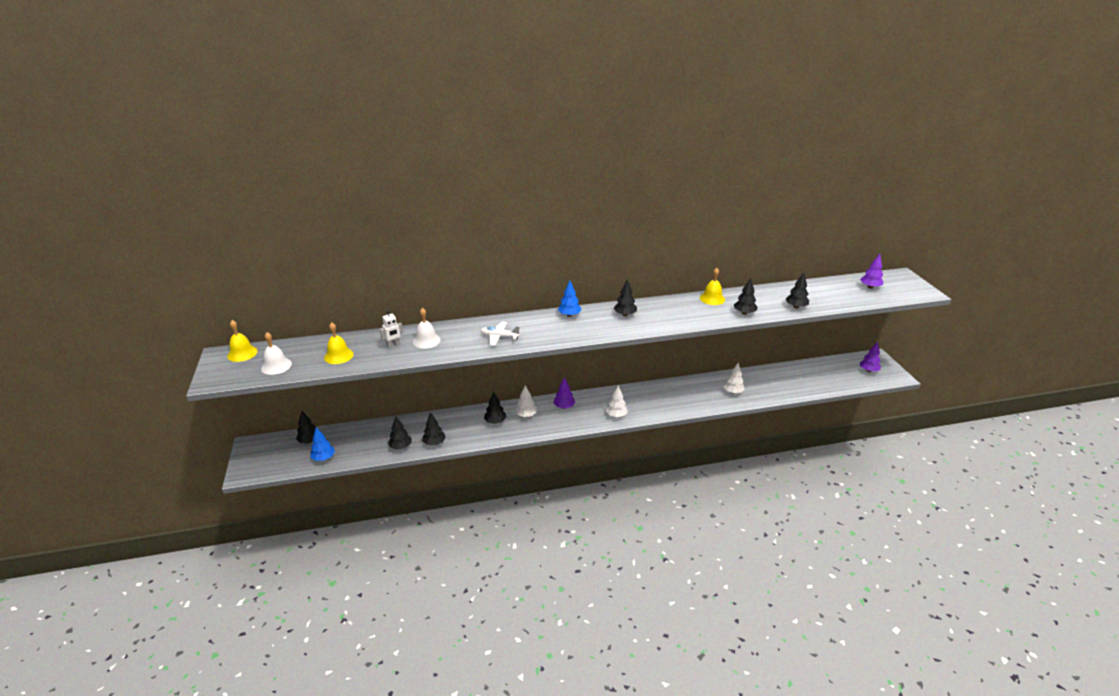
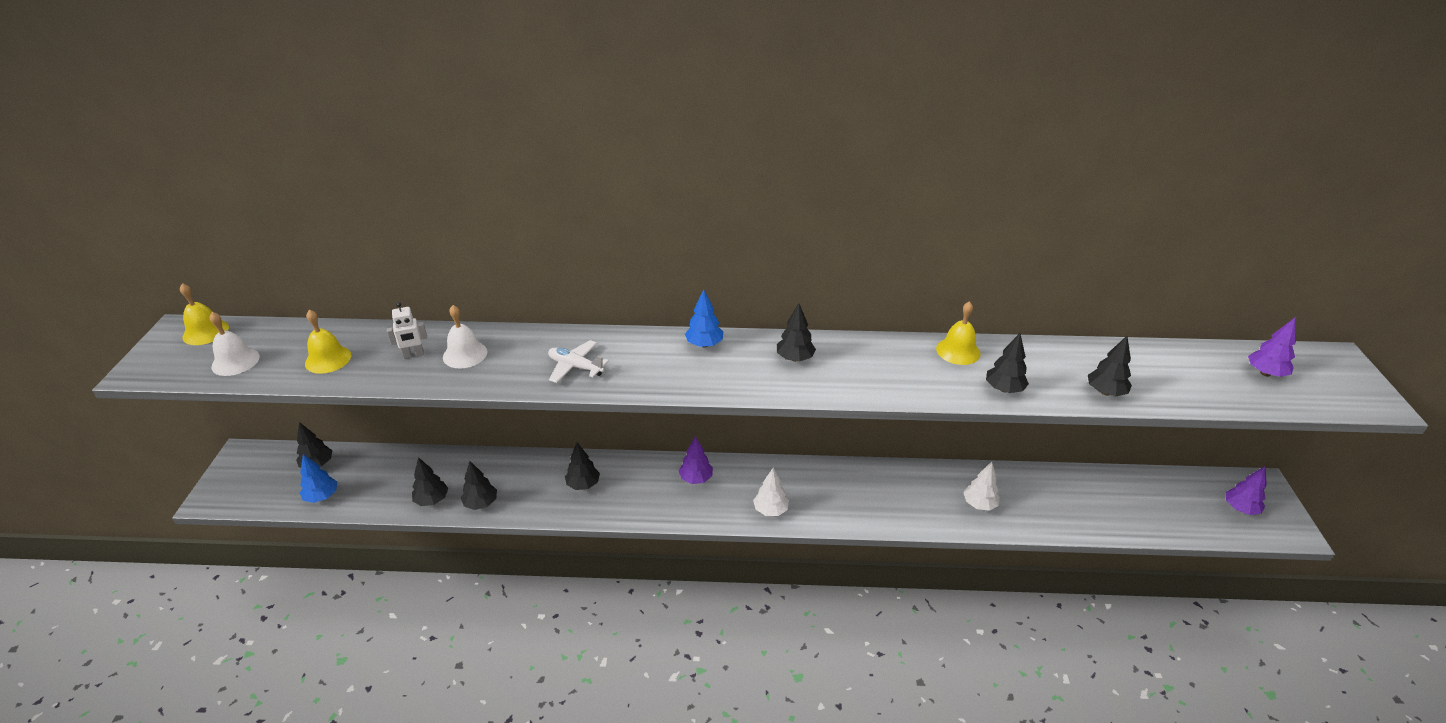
camera: 15 degrees right, 5 degrees up
white tree [515,385,537,417] -> none

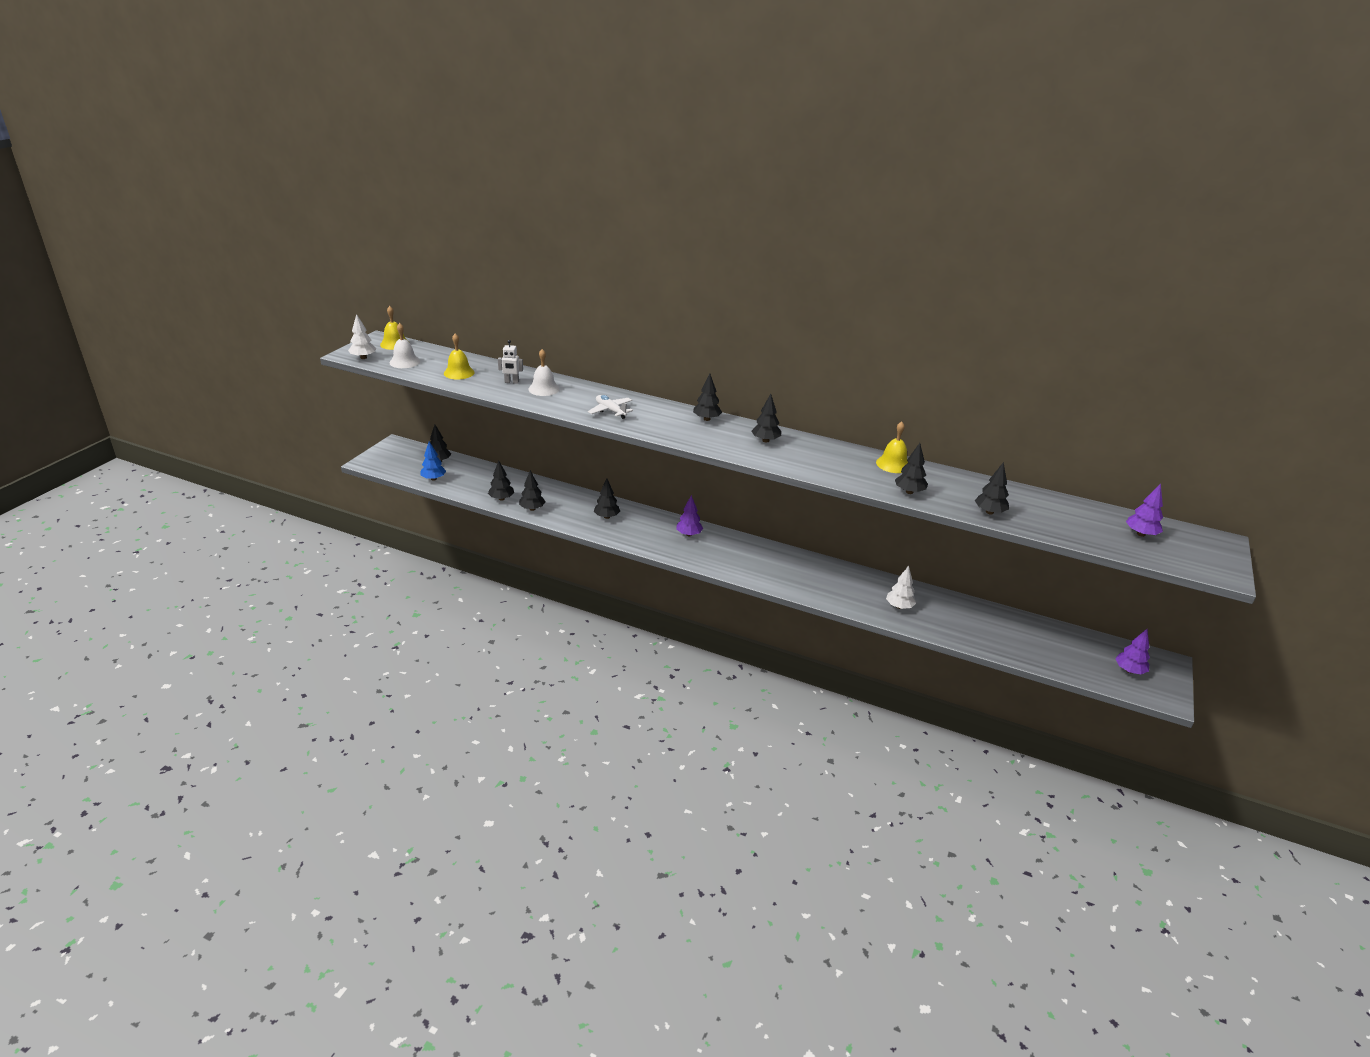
camera: 20 degrees right, 5 degrees down
blue tree [685,289,723,347] -> black tree [693,374,722,421]
white tree [753,468,789,516] -> white tree moved to [348,314,376,359]

